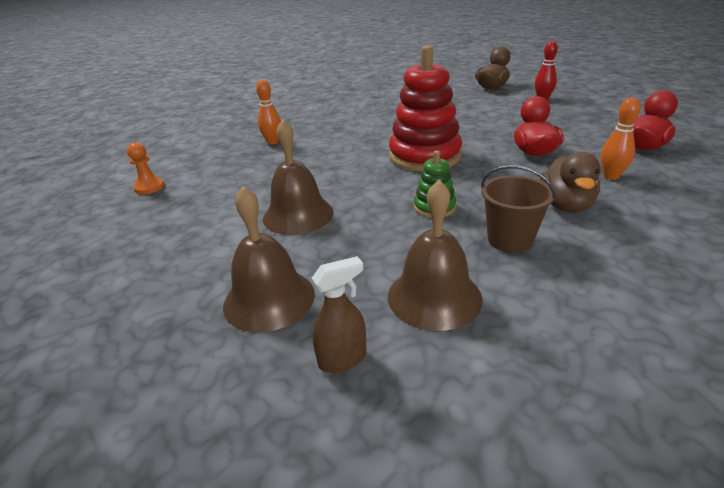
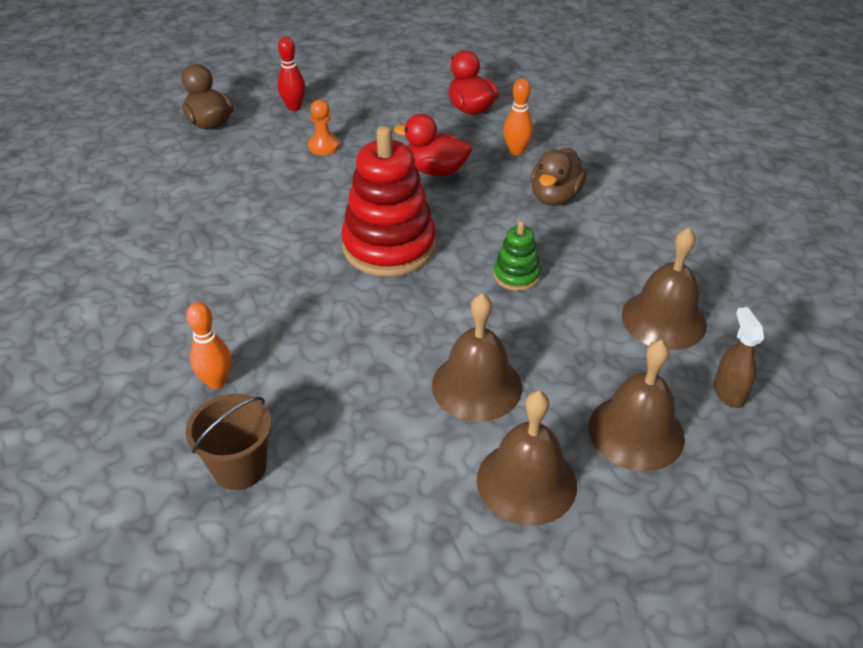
camera: 75 degrees left, 10 degrees up
orange pawn [127,142,165,194] -> orange pawn moved to [308,99,339,155]
brown bucket [481,165,556,253] -> brown bucket moved to [185,394,271,490]
brown duck [540,152,601,212] -> brown duck turned 90 degrees clockwise [531,148,586,206]
none -> brown bell [477,391,577,526]

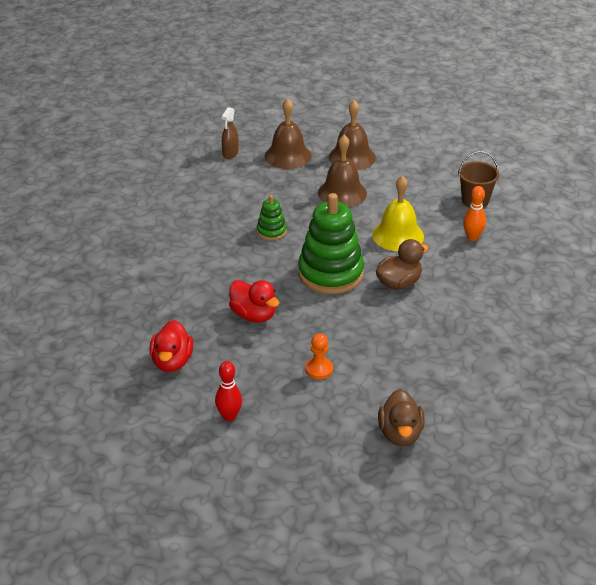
camera: 150 degrees left, 5 degrees down
red bowling pin [277,37,306,111] -> red bowling pin moved to [215,361,242,421]
red stacking toy [341,126,436,277] -> green stacking toy [298,193,364,294]
orange bowling pin [503,78,533,156] -> none
brown duck [531,148,586,206] -> brown duck moved to [376,239,429,290]
brown bell [622,227,707,350] -> none
none -> yellow bell [372,176,424,251]

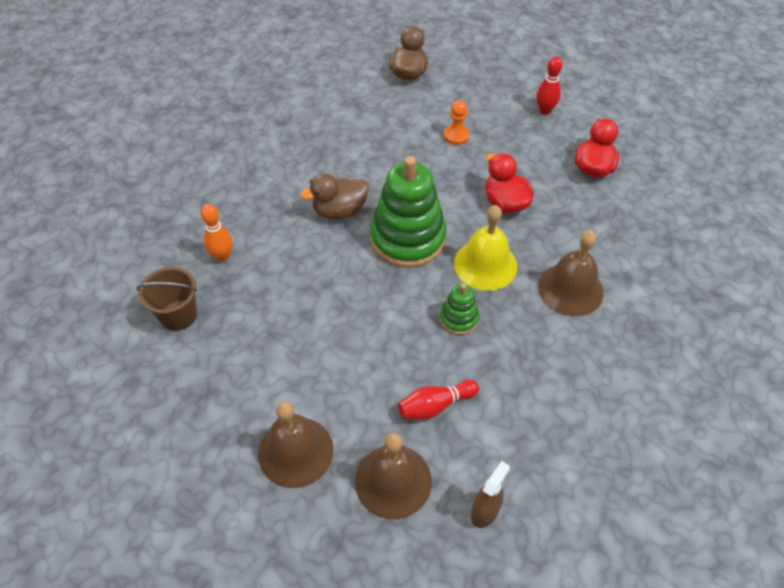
camera: 165 degrees left, 15 degrees up
brown bell [318,135,367,207] -> brown bell moved to [538,231,604,316]
yellow bell [372,176,424,251] -> yellow bell moved to [454,205,517,291]
none -> red bowling pin [398,380,479,419]

